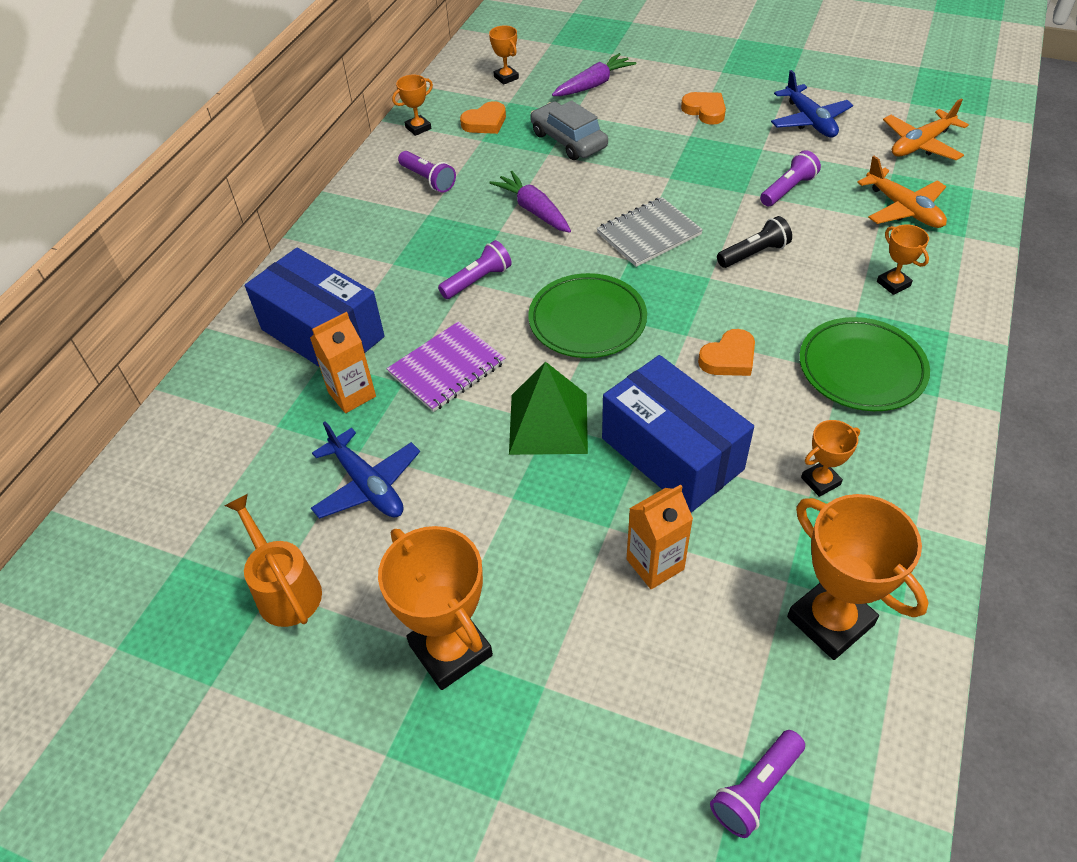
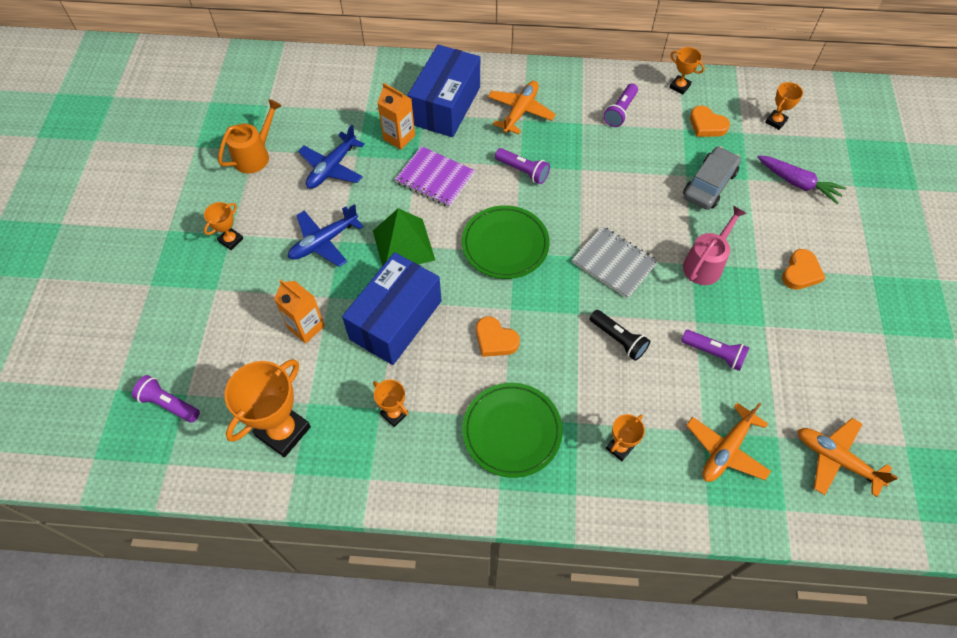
camera: 70 degrees right, 10 degrees up
orange trophy [378,526,493,690] -> orange trophy [204,202,243,250], size x0.51
purple carrot [489,171,571,233] -> none
blue plane [771,70,853,138] -> blue plane moved to [288,204,364,267]
none -> orange plane [488,81,556,134]
none -> pink watering can [683,206,746,285]

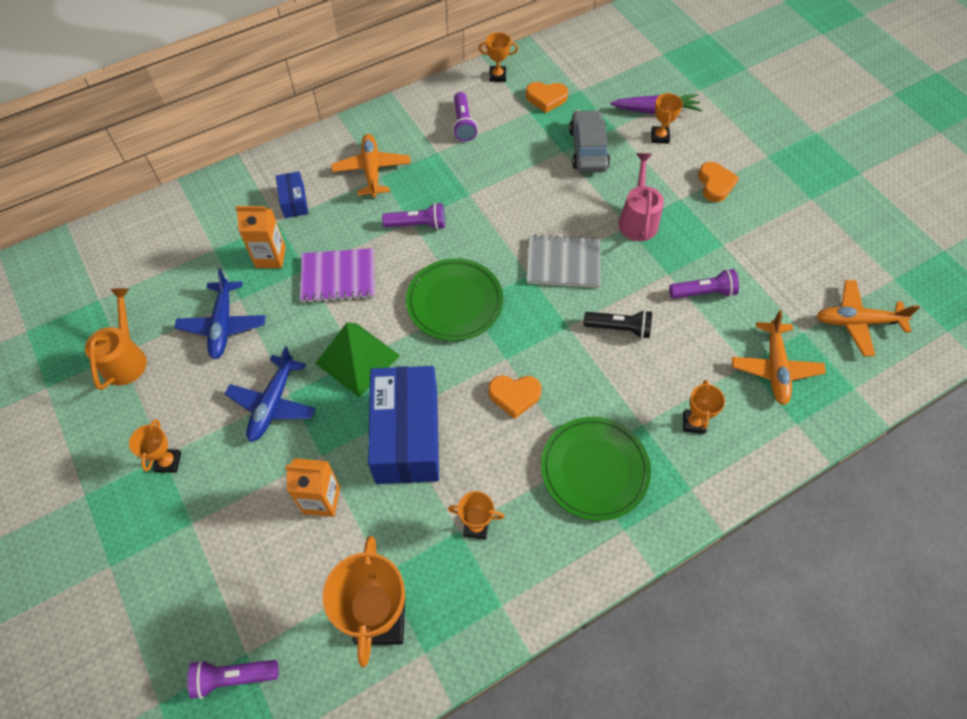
camera: 35 degrees left, 0 degrees up
blue box [408,44,480,137] -> blue box [276,171,308,218], size x0.46
orange trophy [765,82,803,130] -> orange trophy moved to [651,92,683,144]

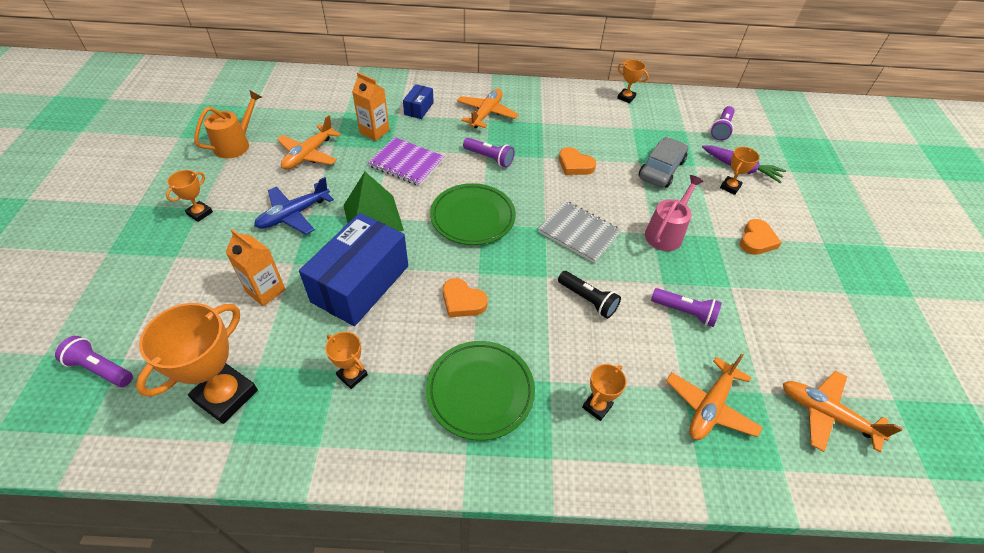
camera: 30 degrees right, 10 degrees down
blue plane [175,269,266,360] -> orange plane [277,115,341,170]
purple flashlight [453,92,477,141] -> purple flashlight moved to [711,106,735,141]
orange heart [526,82,568,113] -> orange heart moved to [559,147,596,175]

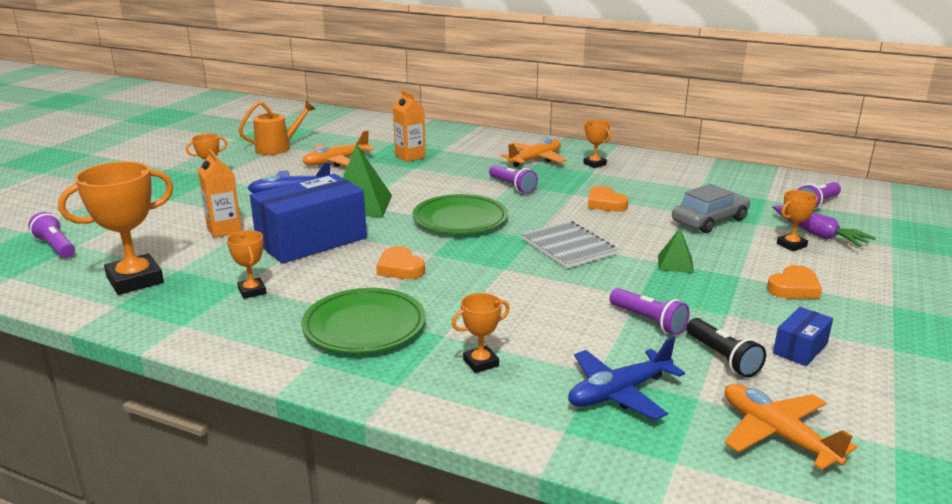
camera: 25 degrees right, 25 degrees down
purple notebook [368,137,445,186] -> none
blue box [403,84,434,119] -> blue box moved to [773,307,833,366]
black flashlight [558,271,621,319] -> black flashlight moved to [686,318,766,378]
orange trophy [617,60,649,103] -> orange trophy moved to [583,120,611,168]
pink watering can [645,175,704,251] -> green pyramid [658,228,694,273]
orange plane [666,354,763,440] -> blue plane [568,337,685,420]

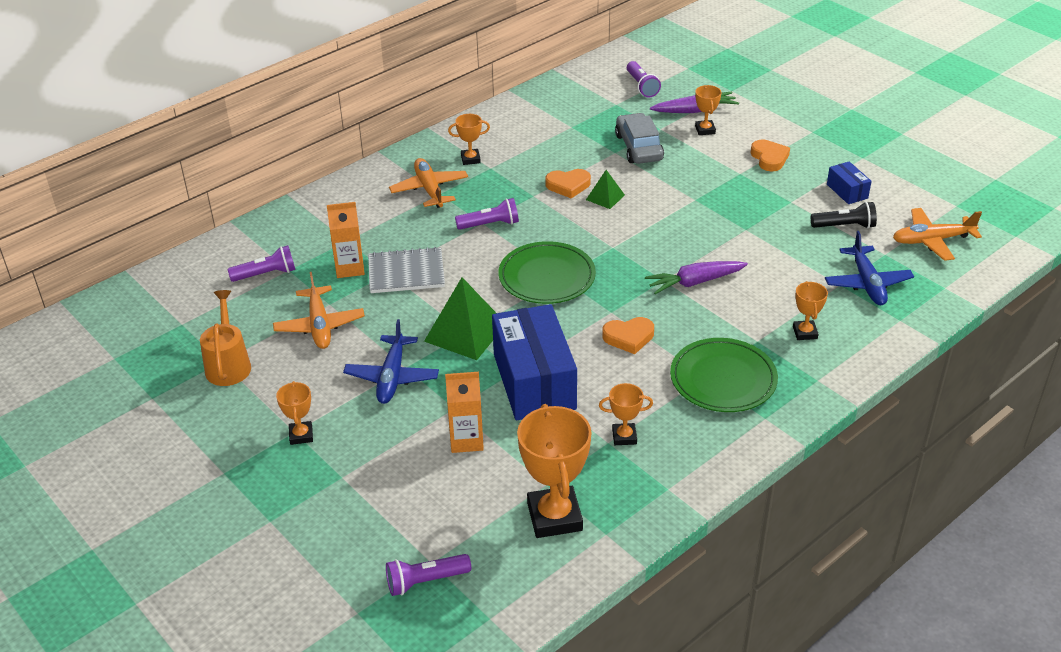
camera: 65 degrees left, 15 degrees up
grey notebook [521,221,618,268] -> grey notebook moved to [368,247,445,293]
purple flashlight [610,288,690,335] -> purple flashlight moved to [228,245,296,282]
green pyramid [658,228,694,273] -> green pyramid moved to [586,170,625,209]
none -> purple carrot [645,261,748,294]

